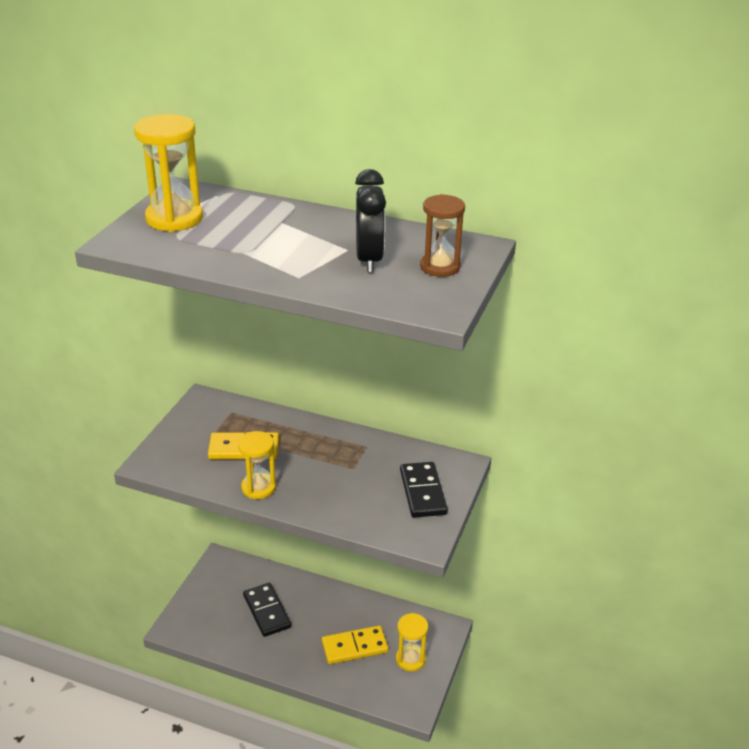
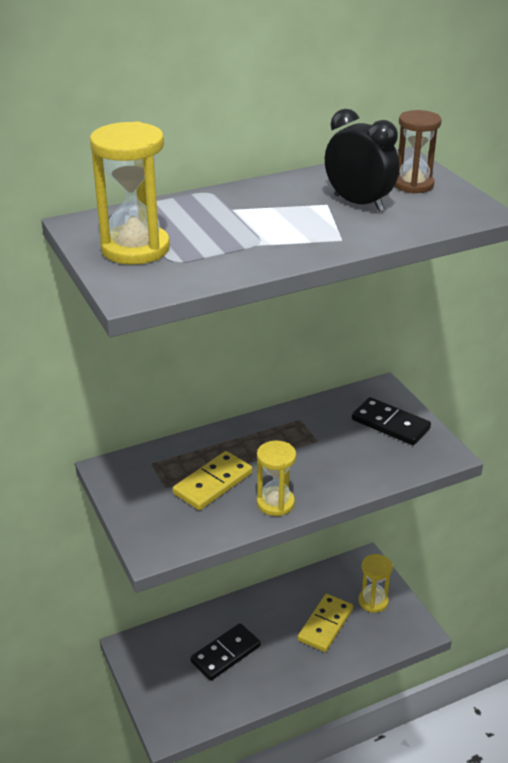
camera: 45 degrees left, 0 degrees up
black domino [243,583,291,637] -> black domino turned 60 degrees counterclockwise [190,623,261,681]

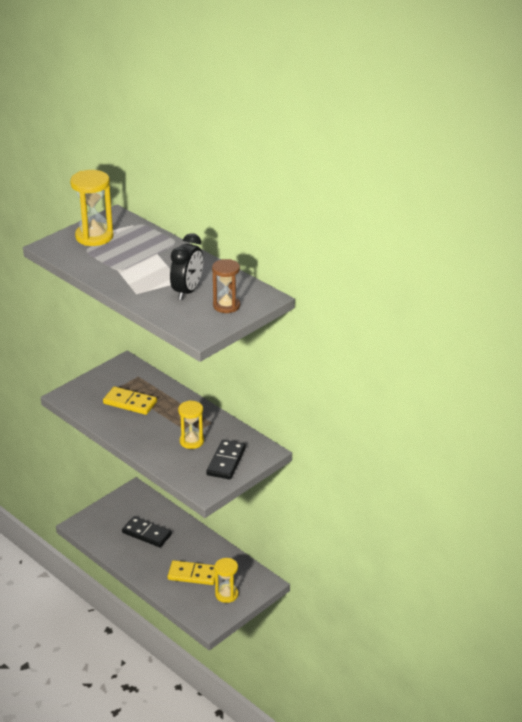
camera: 70 degrees right, 0 degrees up
yellow hourglass [257,441,296,516] -> yellow hourglass moved to [178,400,204,449]

